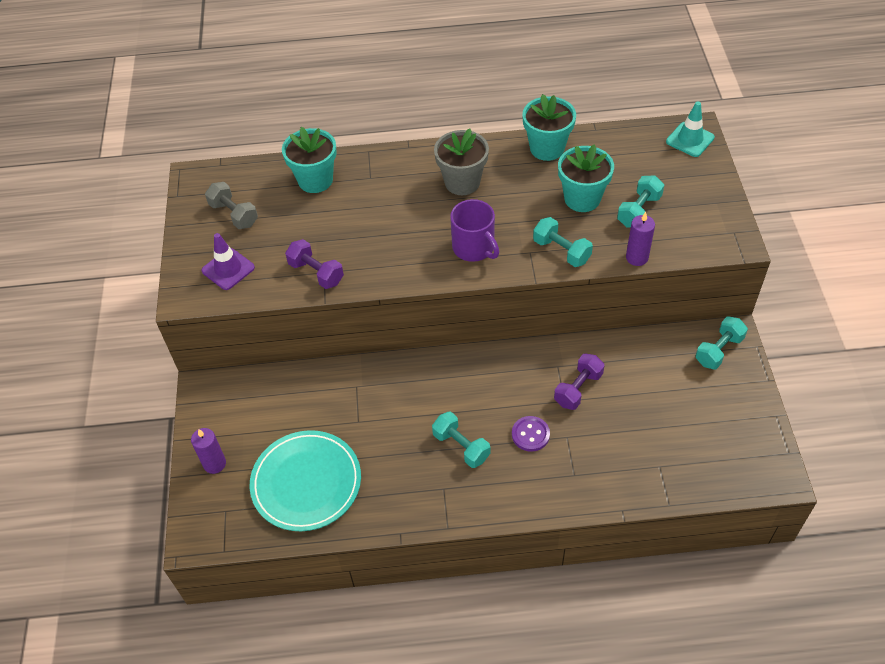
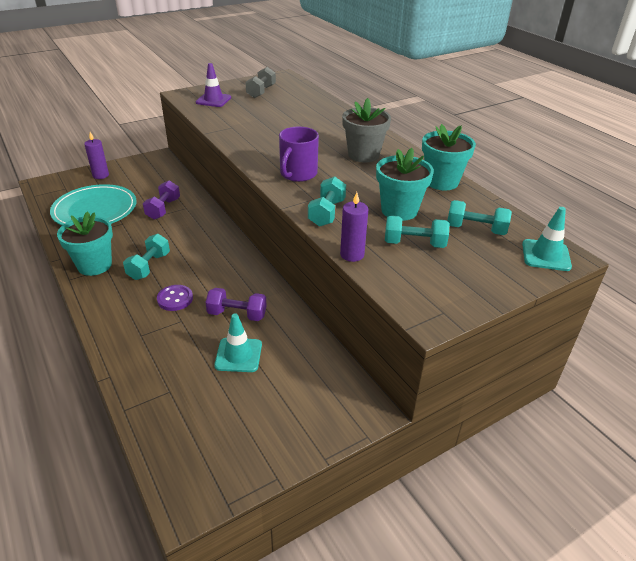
camera: 60 degrees right, 15 degrees down
turquoise flower pot [282,127,337,193] -> turquoise flower pot moved to [57,211,113,276]
purple dumbbell [285,239,344,289] -> purple dumbbell moved to [143,181,180,220]
turquoise dumbbell [695,317,748,369] -> turquoise dumbbell moved to [447,200,512,235]
none -> turquoise traffic cone [214,314,262,372]

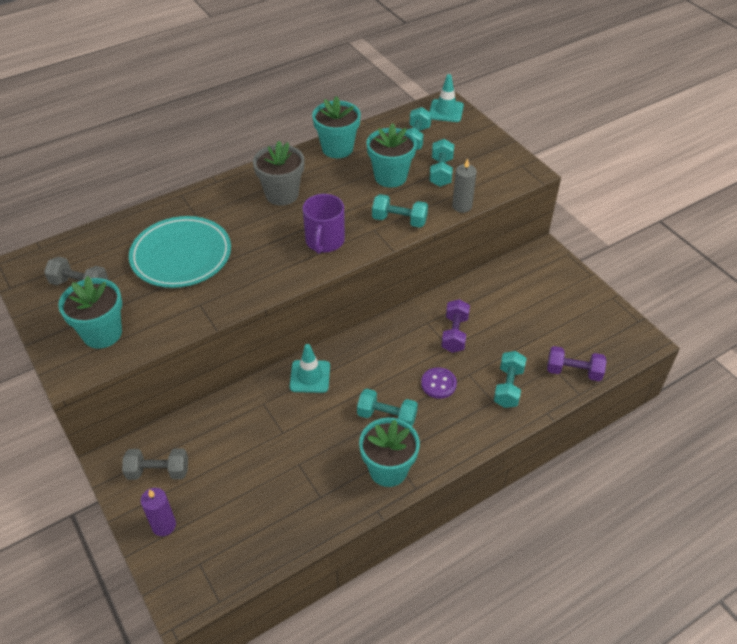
camera: 90 degrees left, 10 degrees up
turquoise plate [50,184,137,225] -> turquoise plate moved to [129,216,231,288]
purple dumbbell [143,181,180,220] -> purple dumbbell moved to [547,346,606,381]
purple traffic cone [196,63,231,107] -> turquoise flower pot [58,276,122,349]
turquoise traffic cone [214,314,262,372] -> turquoise traffic cone moved to [290,344,330,393]
purple mug [279,127,319,182] -> purple mug turned 75 degrees clockwise [303,194,345,254]
purple candle [340,192,368,262] -> grey candle [452,158,477,213]
none -> grey dumbbell [122,449,188,480]
none -> turquoise dumbbell [494,351,527,408]

